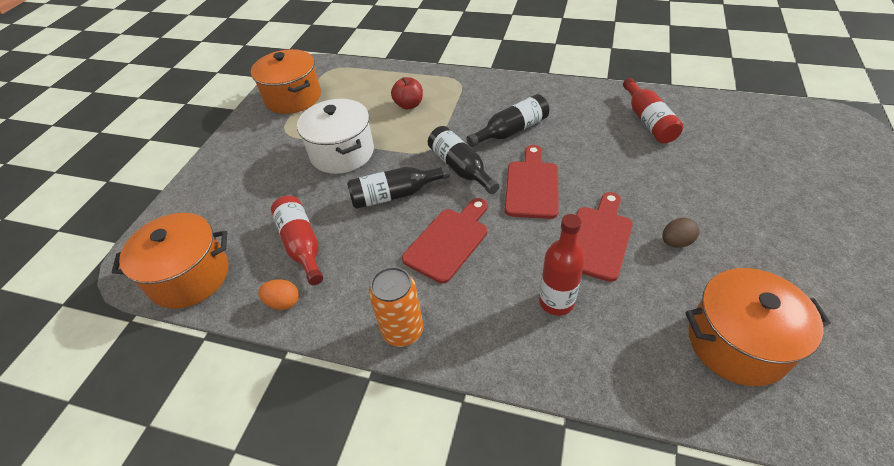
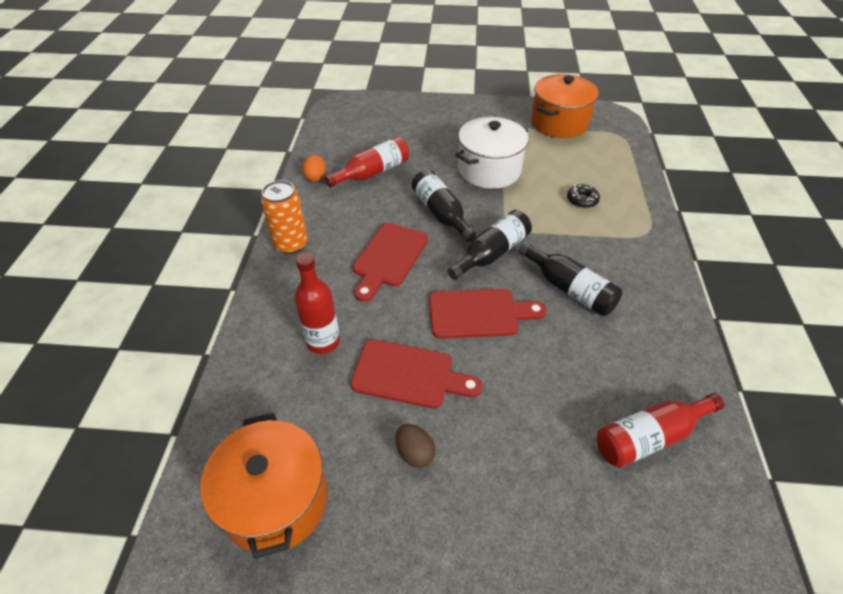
camera: 75 degrees right, 0 degrees up
orange pot [112,213,229,309] -> none
red apple [391,77,423,110] -> black donut [567,184,600,208]
red cutting board [402,198,488,284] -> red cutting board turned 90 degrees clockwise [353,223,428,302]

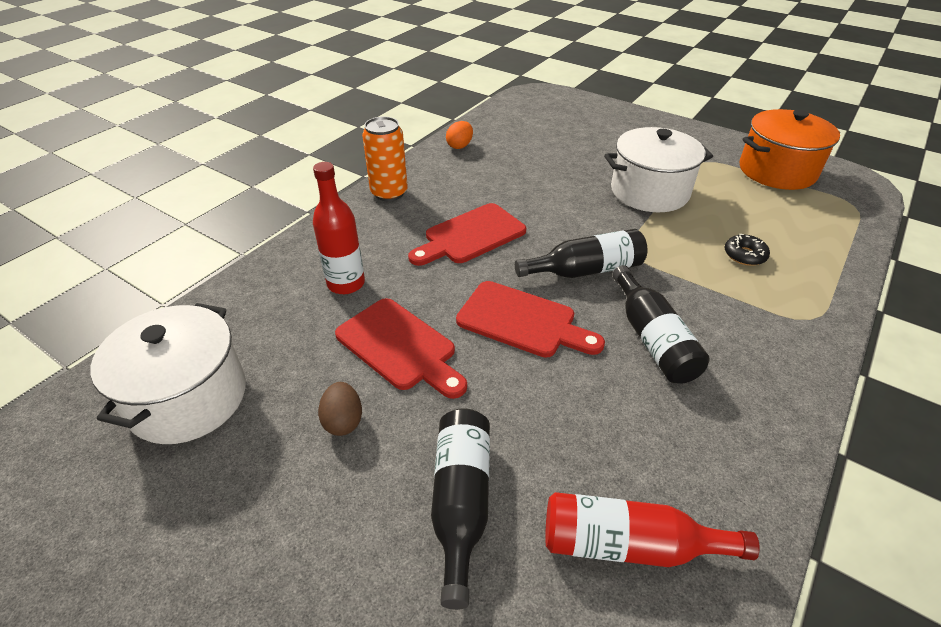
camera: 30 degrees right, 5 degrees down
orange pot [200,413,328,559] -> white pot [90,303,246,444]
red bottle [325,137,409,188] -> none
black bottle [412,170,476,242] -> black bottle moved to [431,408,490,610]

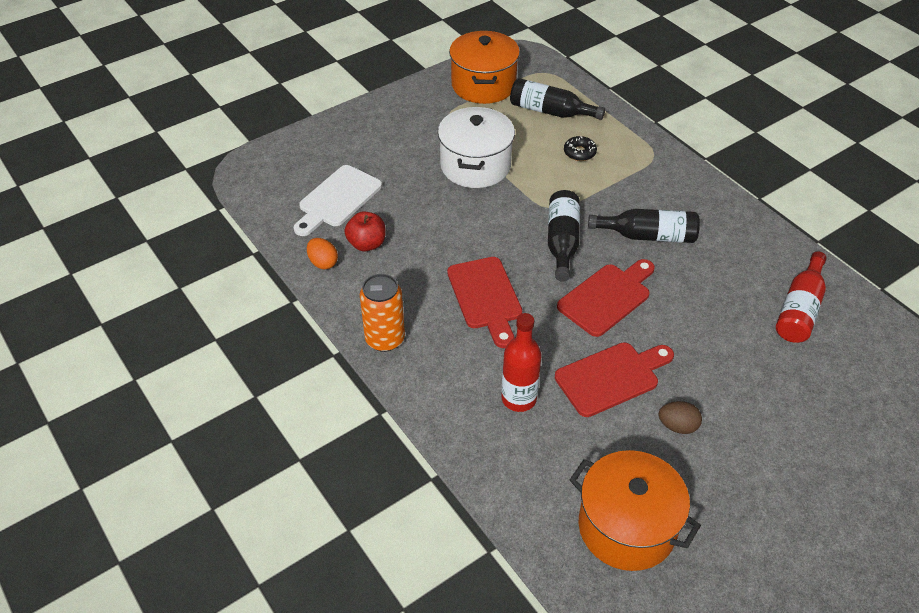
camera: 70 degrees left, 5 degrees up
white pot [90,303,246,444] -> orange pot [570,450,701,571]
black bottle [431,408,490,610] -> black bottle moved to [510,78,605,120]
none -> white cutting board [294,165,382,236]
none -> red apple [344,211,385,251]

